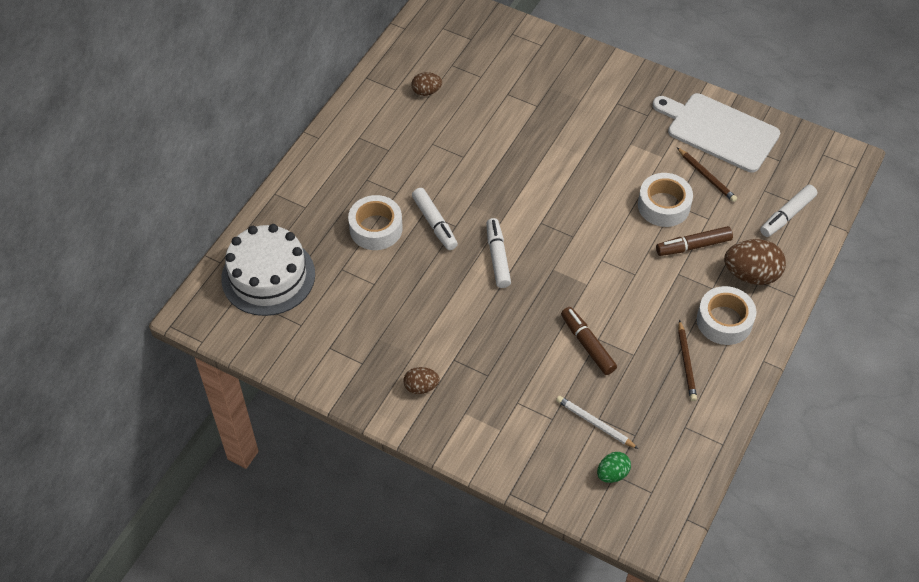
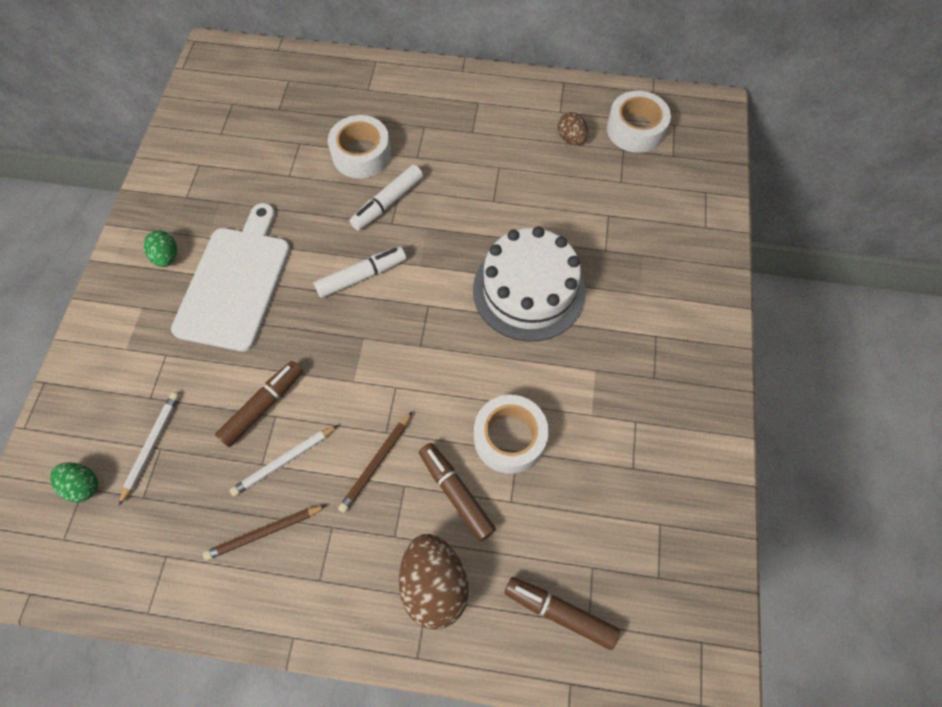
camera: 70 degrees right, 10 degrees up
white cake [221,224,315,316] -> white cake moved to [473,226,586,342]
brown egg [404,367,440,394] -> green egg [143,231,177,267]
white cutting board [652,93,780,173] -> white cutting board moved to [171,203,290,352]
brown pencil [677,147,737,202] -> brown pencil moved to [338,412,412,513]
white tape [697,286,756,345] -> white tape moved to [607,91,671,153]
white marker [760,185,817,237] -> brown marker [504,577,620,650]
none -> white pencil [230,425,338,496]

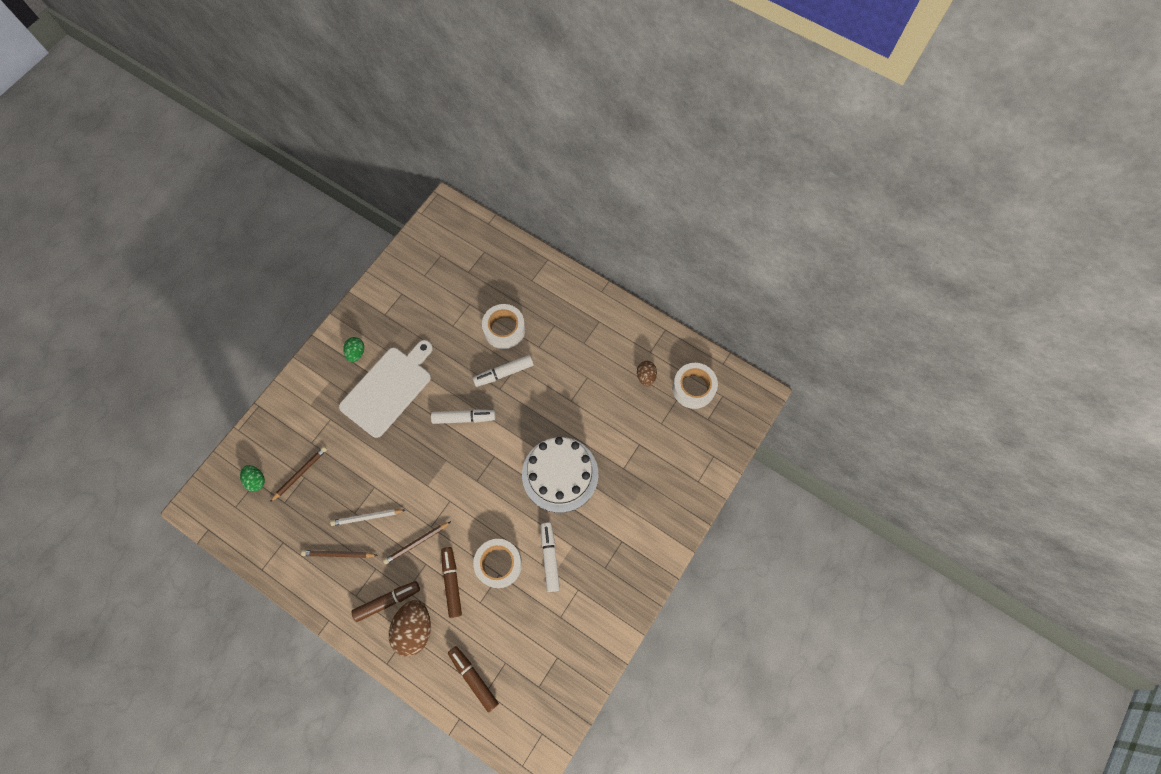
camera: 25 degrees right, 5 degrees up
white pencil [119,393,179,506] -> brown pencil [270,447,327,502]
brown marker [215,361,303,447] -> brown marker moved to [351,581,420,622]
none -> white marker [541,522,560,592]

